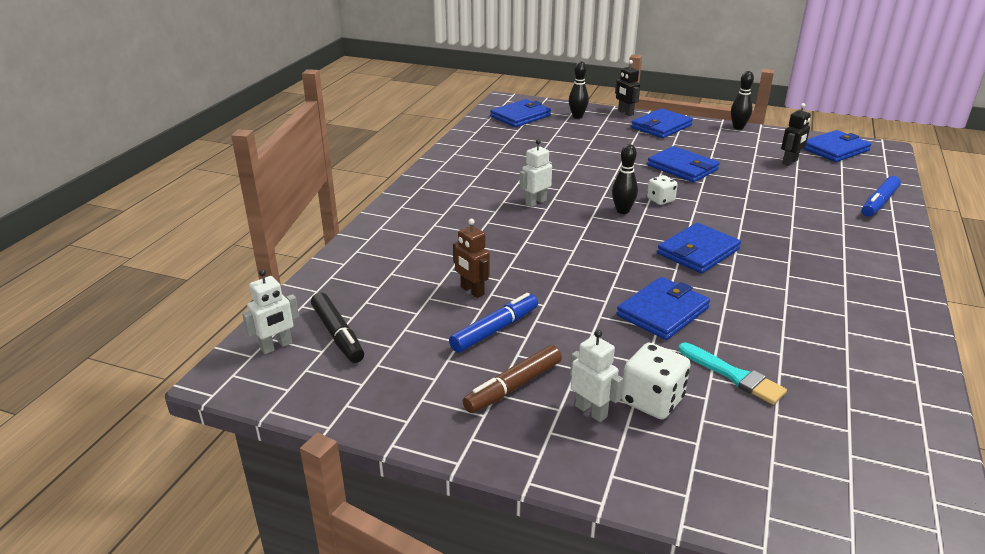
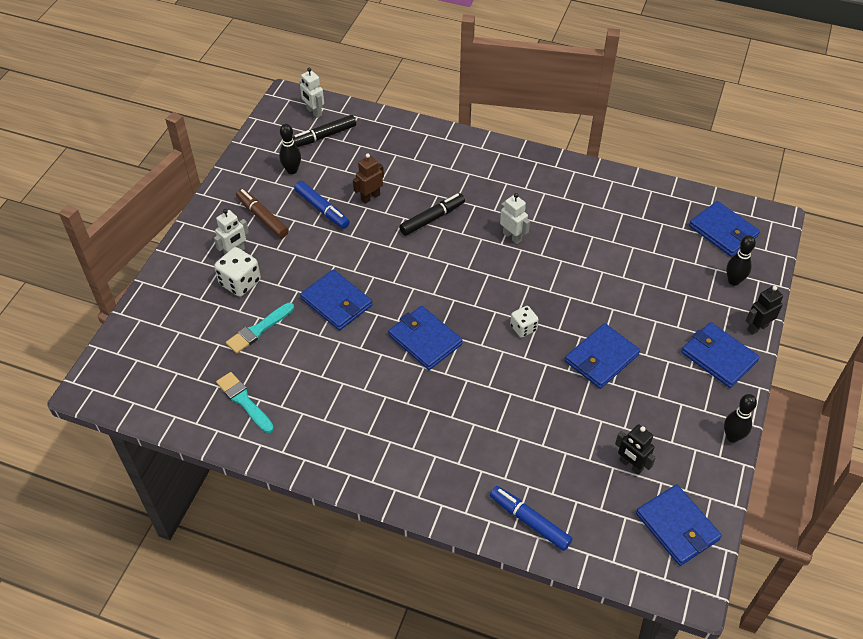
camera: 90 degrees right, 20 degrees up
black bowling pin [612,144,638,214] -> black bowling pin moved to [279,124,301,174]
none -> turquoise brush [216,372,274,433]
none -> black marker [399,193,465,236]

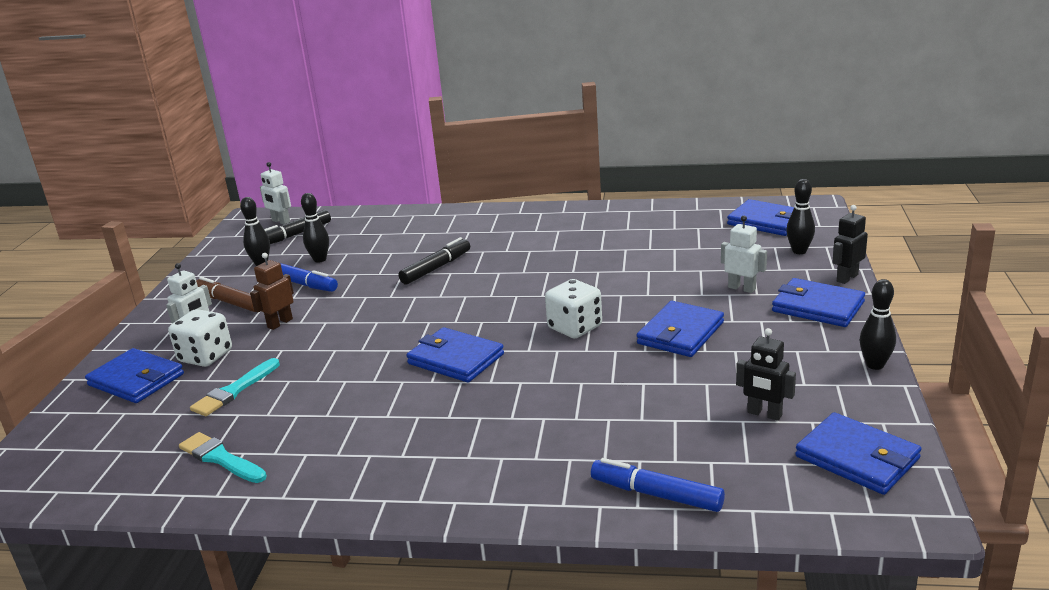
camera: 10 degrees left, 25 degrees down
blue wallet [300,269,373,330] -> blue wallet moved to [85,348,184,403]
brown robot [353,153,384,204] -> brown robot moved to [250,253,294,330]
white robot [500,193,530,244] -> white robot moved to [721,216,767,293]
white dice [510,306,539,338] -> white dice [545,279,602,338], size x1.59
none -> black bowling pin [301,193,329,263]

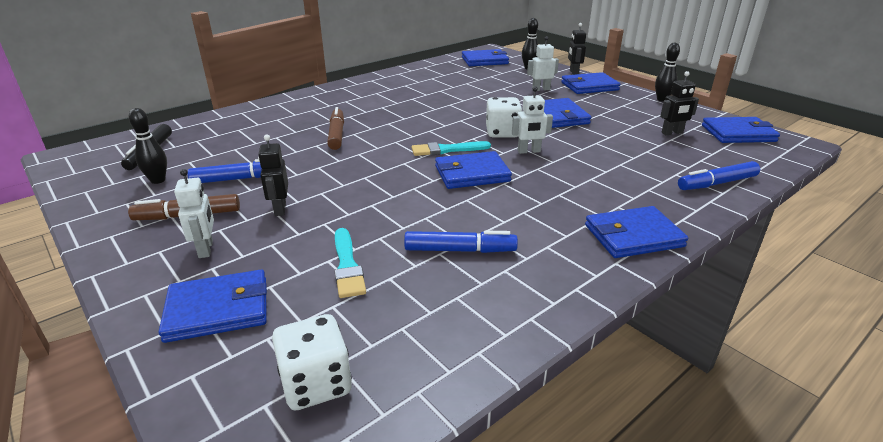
camera: 50 degrees left, 5 degrees up
white dice [168,309,232,367] -> white dice moved to [272,314,352,410]
turquoise brush [179,432,267,483] -> turquoise brush moved to [411,141,491,156]
brown robot [250,253,294,330] -> black robot [258,135,288,216]
white robot [260,162,291,225] -> white robot moved to [512,86,553,154]
black bowling pin [301,193,329,263] -> none
black marker [398,237,470,285] -> brown marker [327,107,344,150]
none -> blue marker [404,230,518,253]
none -> blue wallet [585,206,688,258]

